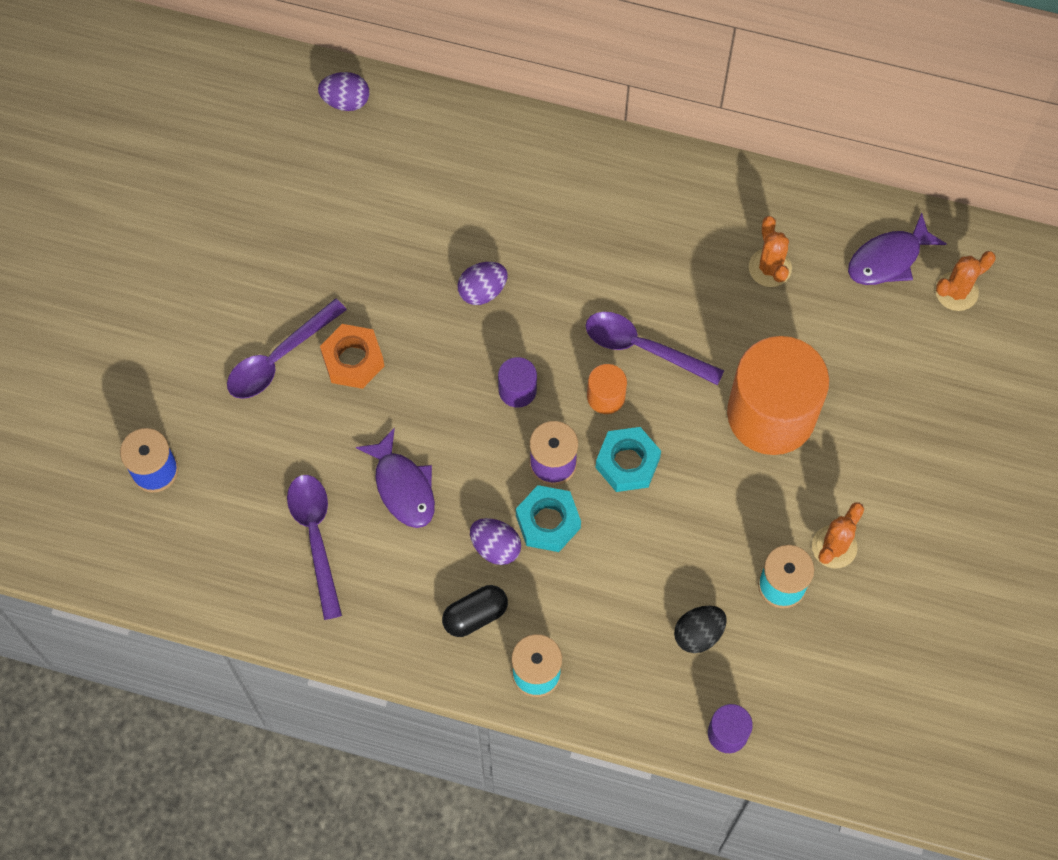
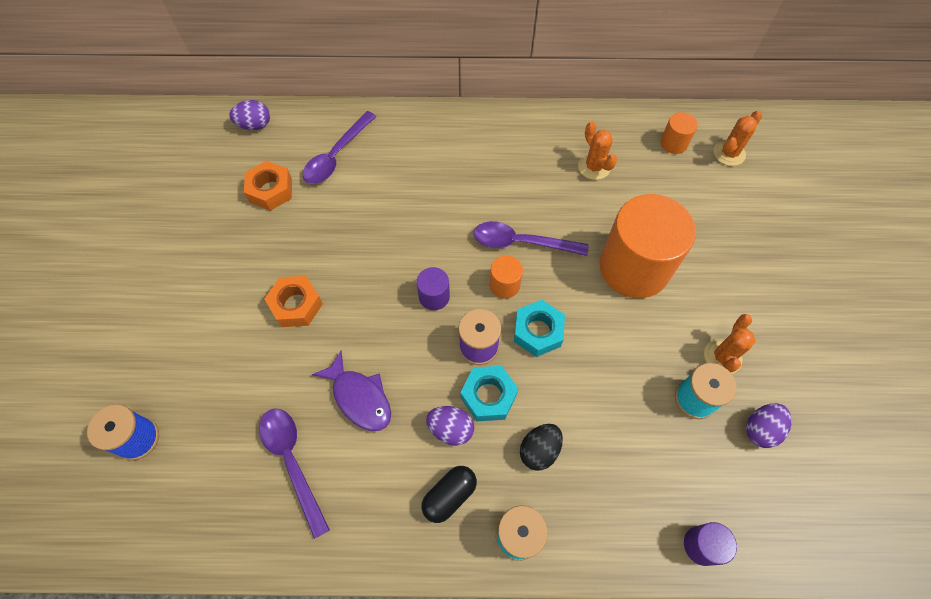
camera: 15 degrees left, 5 degrees down
purple spoon [227,298,347,399] -> purple spoon moved to [303,111,377,184]
purple egg [457,262,507,305] -> purple egg moved to [746,403,792,448]
black egg [674,606,727,653] -> black egg moved to [520,424,563,471]
purple fish [848,212,947,285] -> orange cylinder [660,112,698,154]
none -> orange nut [244,161,292,211]

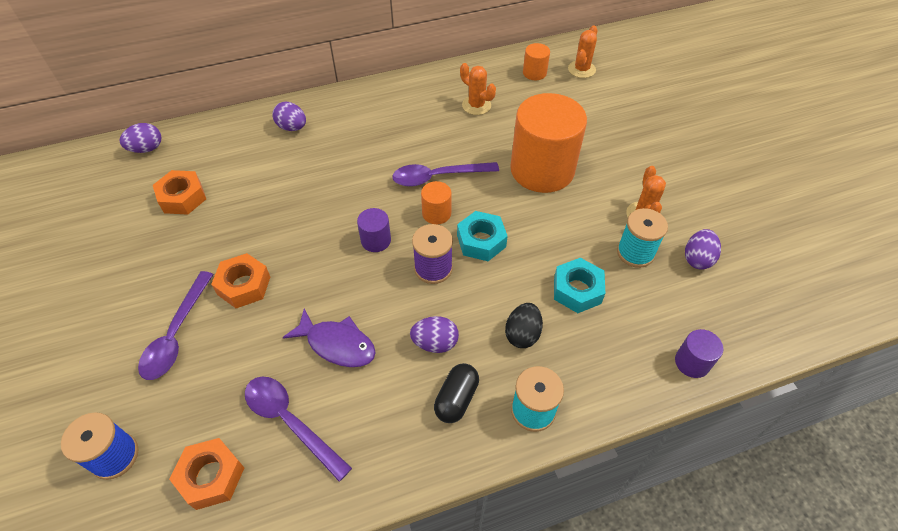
camera: 20 degrees left, 10 degrees down
purple spoon [303,111,377,184] -> purple spoon moved to [138,271,214,380]
turquoise nut [460,366,518,421] -> turquoise nut moved to [554,258,605,313]
none -> orange nut [169,438,244,510]
none -> purple egg [272,102,306,131]

